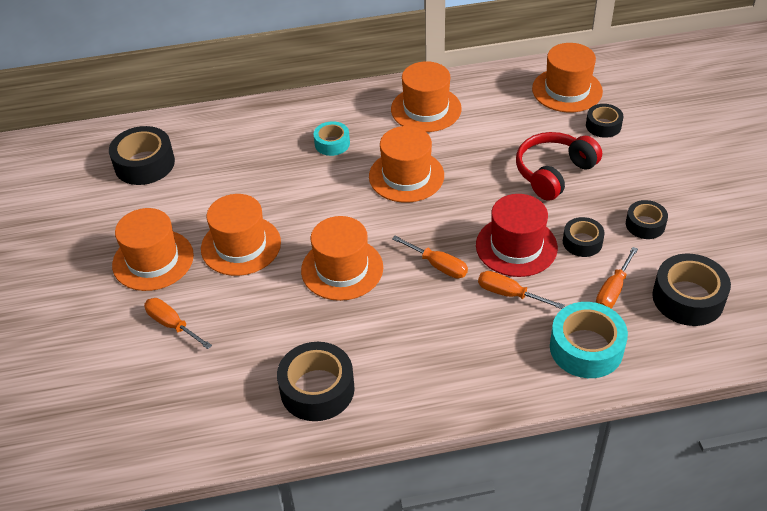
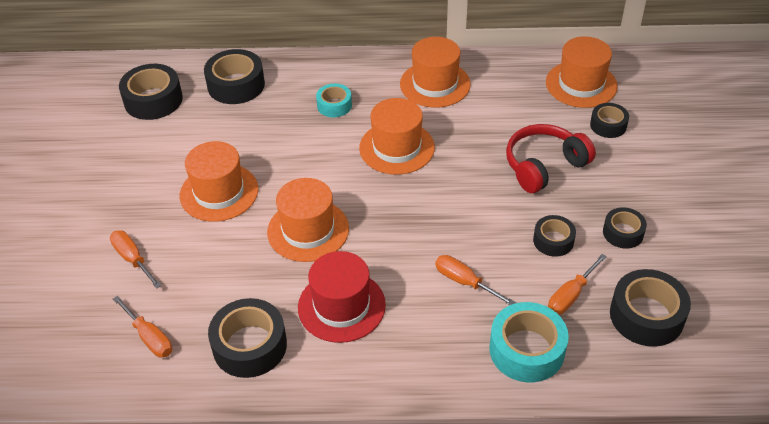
camera: 10 degrees right, 0 degrees up
orange hat [112,208,194,291] -> none
orange screwdriver [392,236,468,278] -> orange screwdriver moved to [113,295,172,358]
red hat [476,194,558,277] -> red hat moved to [298,251,386,343]
none -> black tape [204,49,265,104]

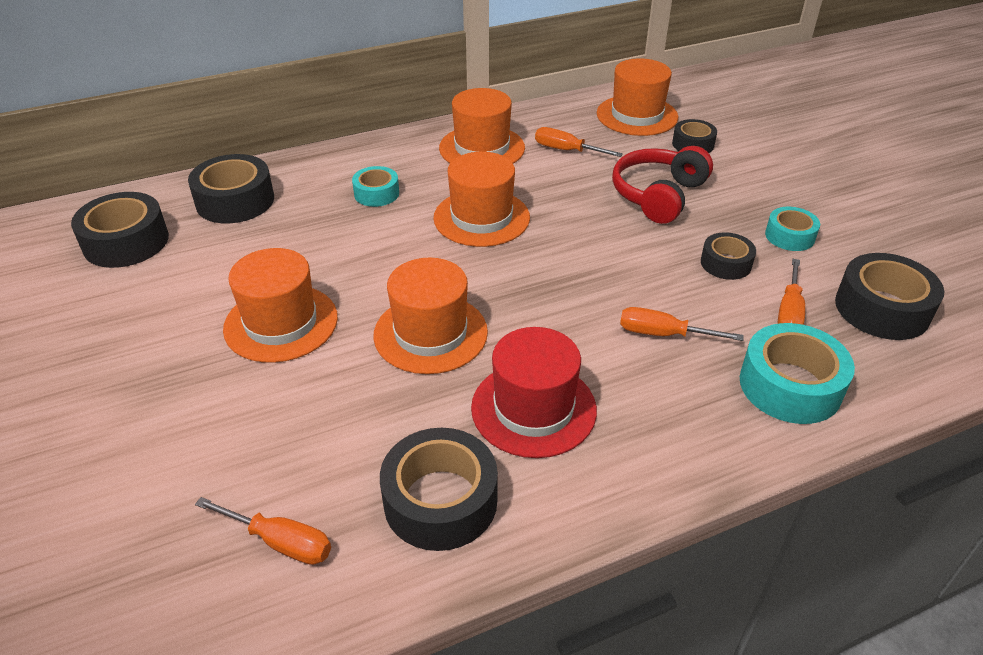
camera: 25 degrees left, 5 degrees down
orange screwdriver [110,230,162,289] -> orange screwdriver moved to [535,127,623,157]
black tape [603,207,647,249] -> turquoise tape [765,207,820,251]

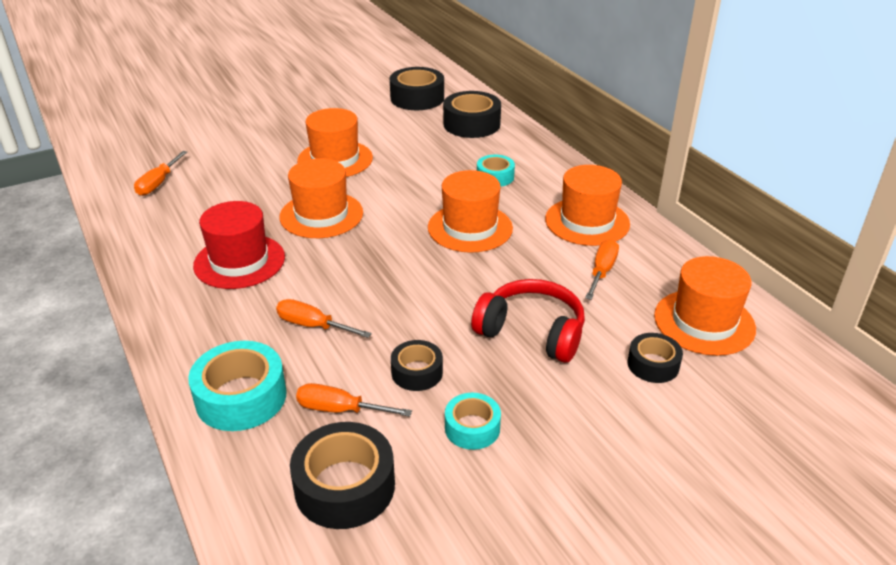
camera: 85 degrees right, 5 degrees down
black tape [380,428,498,551] -> none
orange screwdriver [620,307,744,341] -> orange screwdriver turned 75 degrees counterclockwise [276,299,372,338]

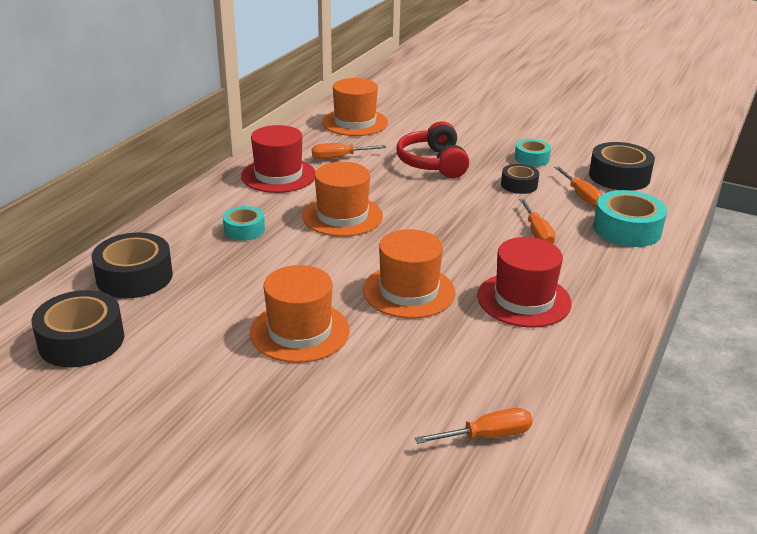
camera: 125 degrees left, 5 degrees down
orange hat [545,165,630,246] -> red hat [241,125,316,193]
black tape [628,333,683,383] -> none

